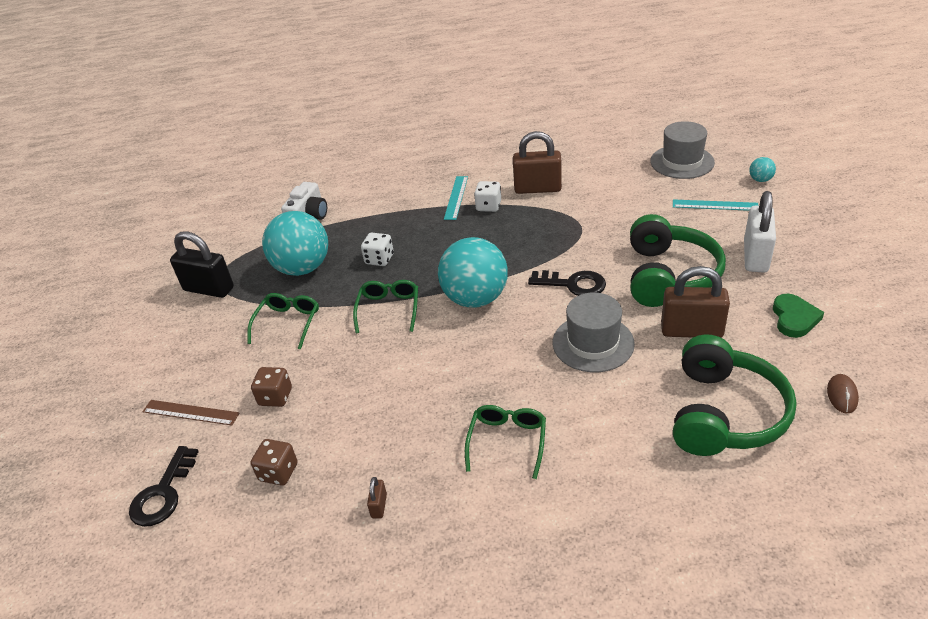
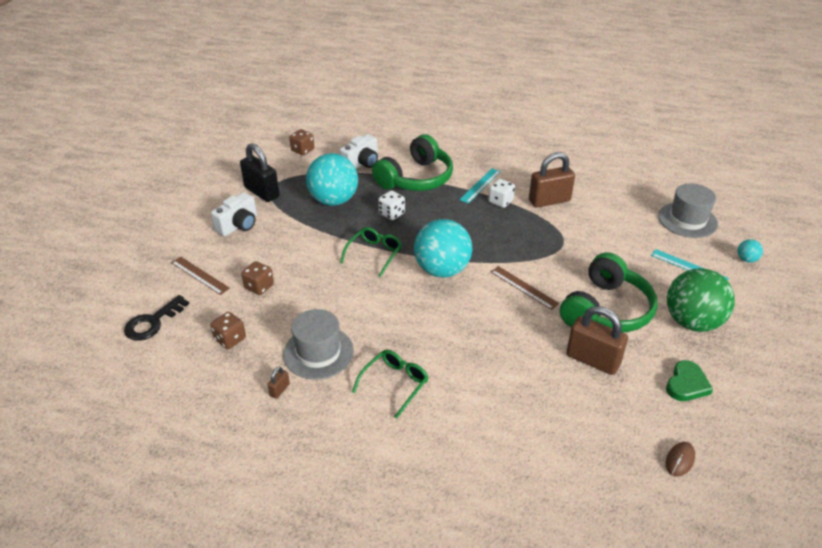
camera: 20 degrees right, 0 degrees up
green glasses [247,293,319,349] -> none
brown padlock [513,131,562,194] -> brown padlock turned 45 degrees counterclockwise [529,152,575,208]
black key [528,270,606,296] -> brown ruler [491,266,560,310]
grey hat [553,292,635,372] -> grey hat moved to [283,309,354,380]
green headphones [673,335,797,456] -> green headphones moved to [372,134,453,191]
white padlock [744,191,776,273] -> green ball [667,268,735,332]
none -> white camera [211,192,257,236]
none -> brown dice [289,129,314,155]

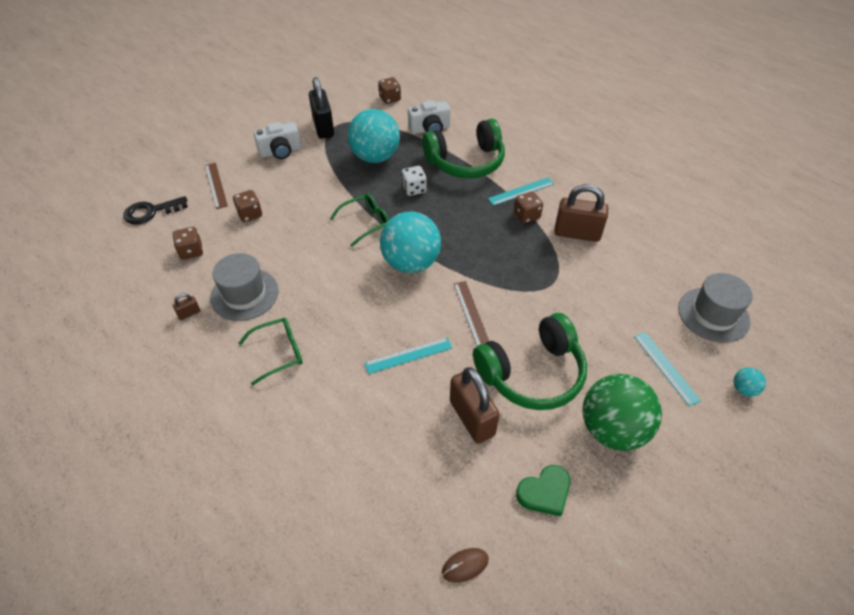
camera: 30 degrees right, 10 degrees up
white dice [488,179,515,208] -> brown dice [514,191,543,223]
none -> turquoise ruler [364,337,452,374]

